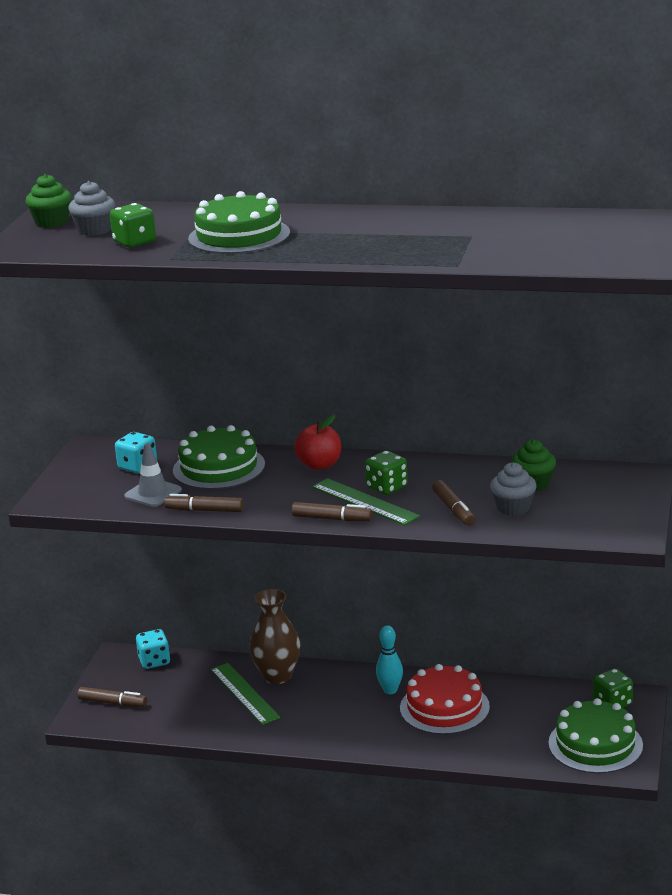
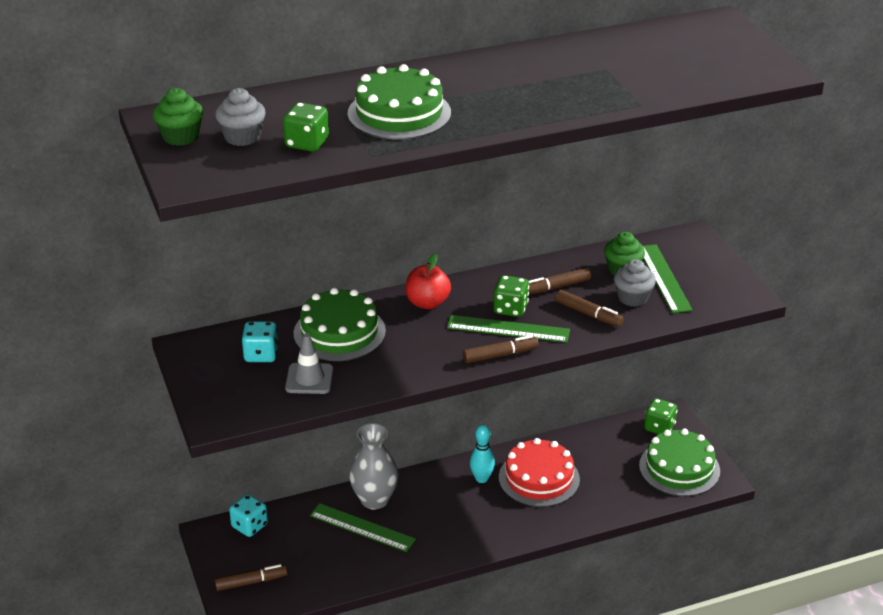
camera: 35 degrees left, 10 degrees up
brown marker [164,494,244,512] -> brown marker moved to [528,267,591,294]
brown vase [249,589,300,684] -> grey vase [349,423,399,510]
none -> green ruler [643,244,693,313]

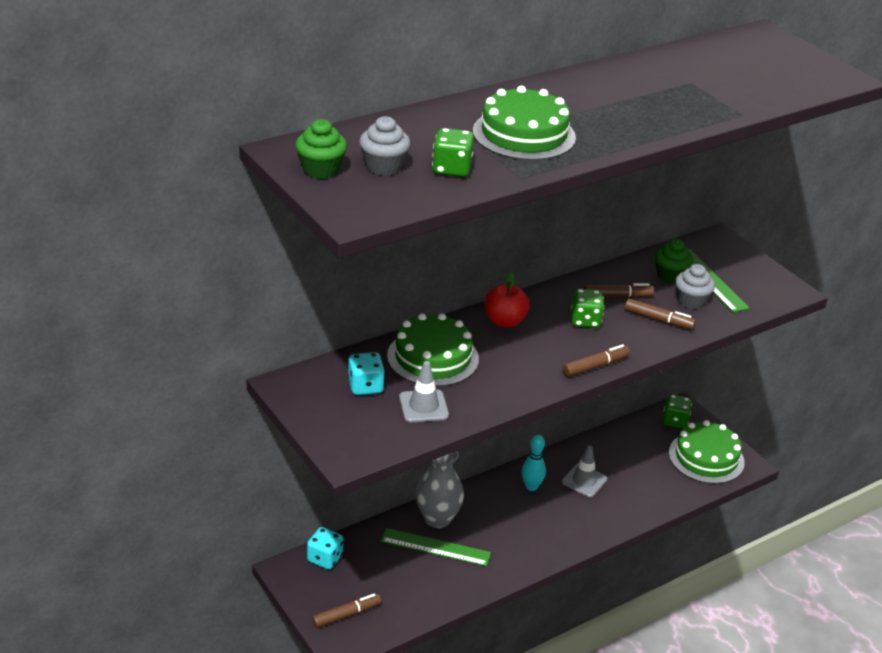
camera: 15 degrees left, 0 degrees up
green ruler [447,315,570,343] -> none
red cake [499,438,580,507] -> grey traffic cone [562,446,607,497]
brown marker [528,267,591,294] -> brown marker turned 150 degrees counterclockwise [584,283,654,298]

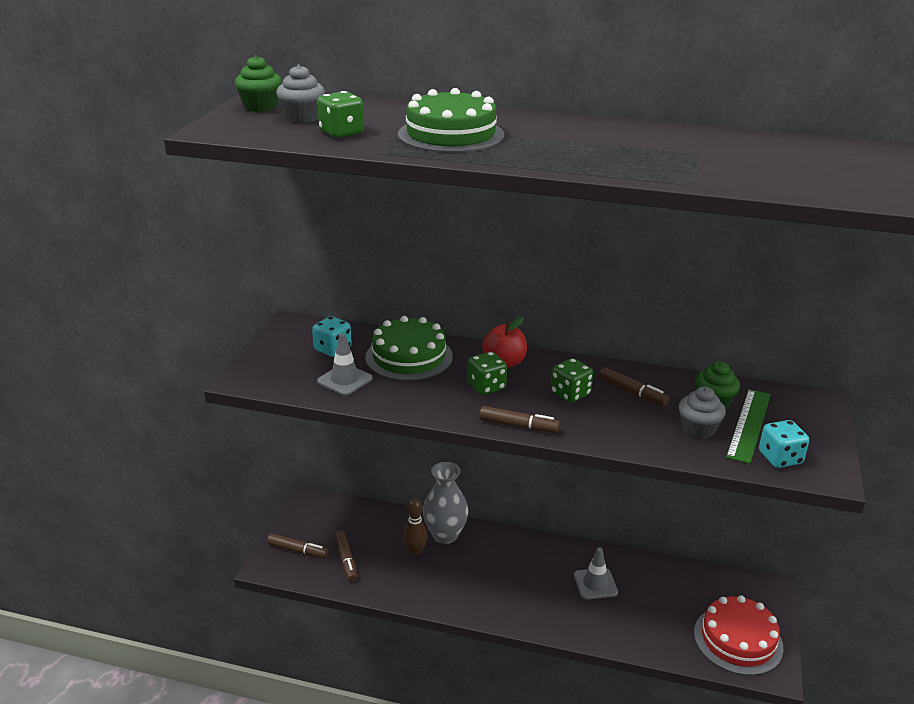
camera: 50 degrees right, 5 degrees down
turquoise dice [307,527,344,570] -> turquoise dice moved to [759,420,809,468]
green ruler [381,528,491,566] -> brown bowling pin [403,499,428,556]
turquoise bowling pin [522,435,546,491] -> none
brown marker [625,299,696,330] -> brown marker moved to [334,531,358,582]
green dice [662,394,692,429] -> green dice moved to [467,352,507,395]
green cake [669,420,745,484] -> red cake [694,595,784,676]

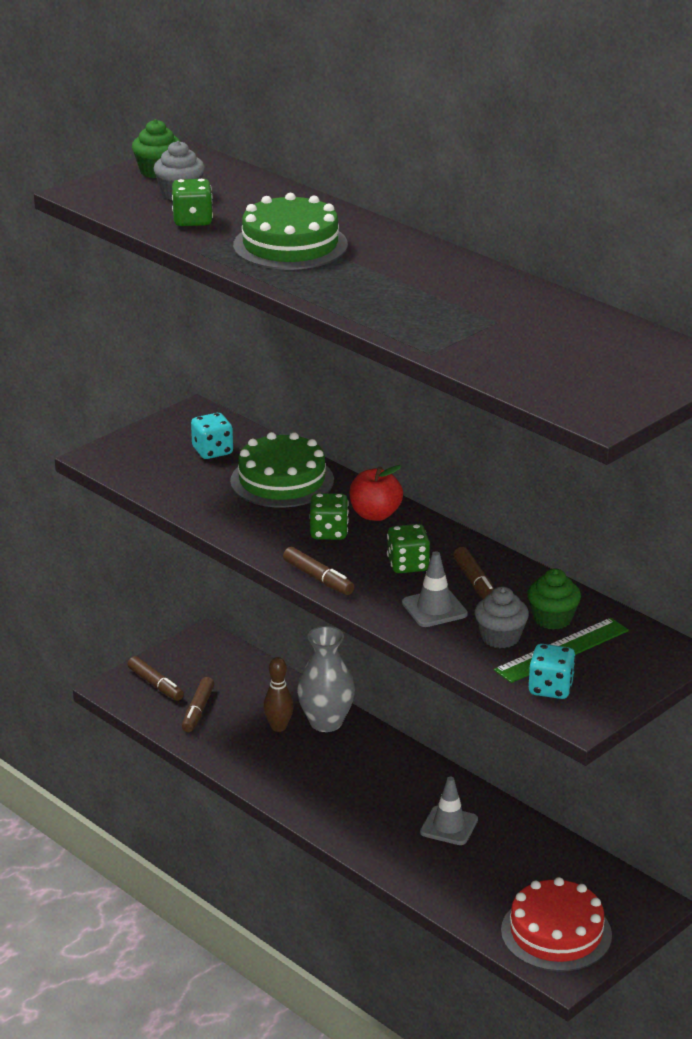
camera: 30 degrees right, 0 degrees up
grey traffic cone [317,333,373,396] -> grey traffic cone moved to [402,551,468,627]

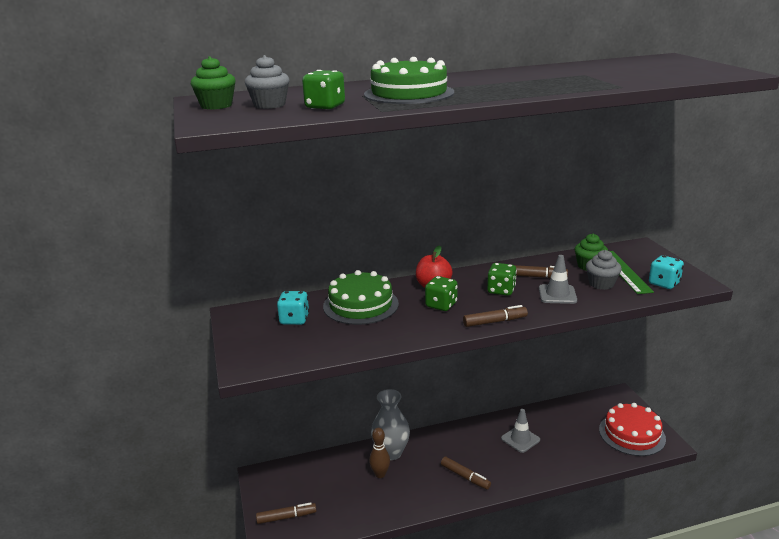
camera: 60 degrees left, 5 degrees down
brown marker [182,677,215,732] -> brown marker moved to [441,457,491,490]

